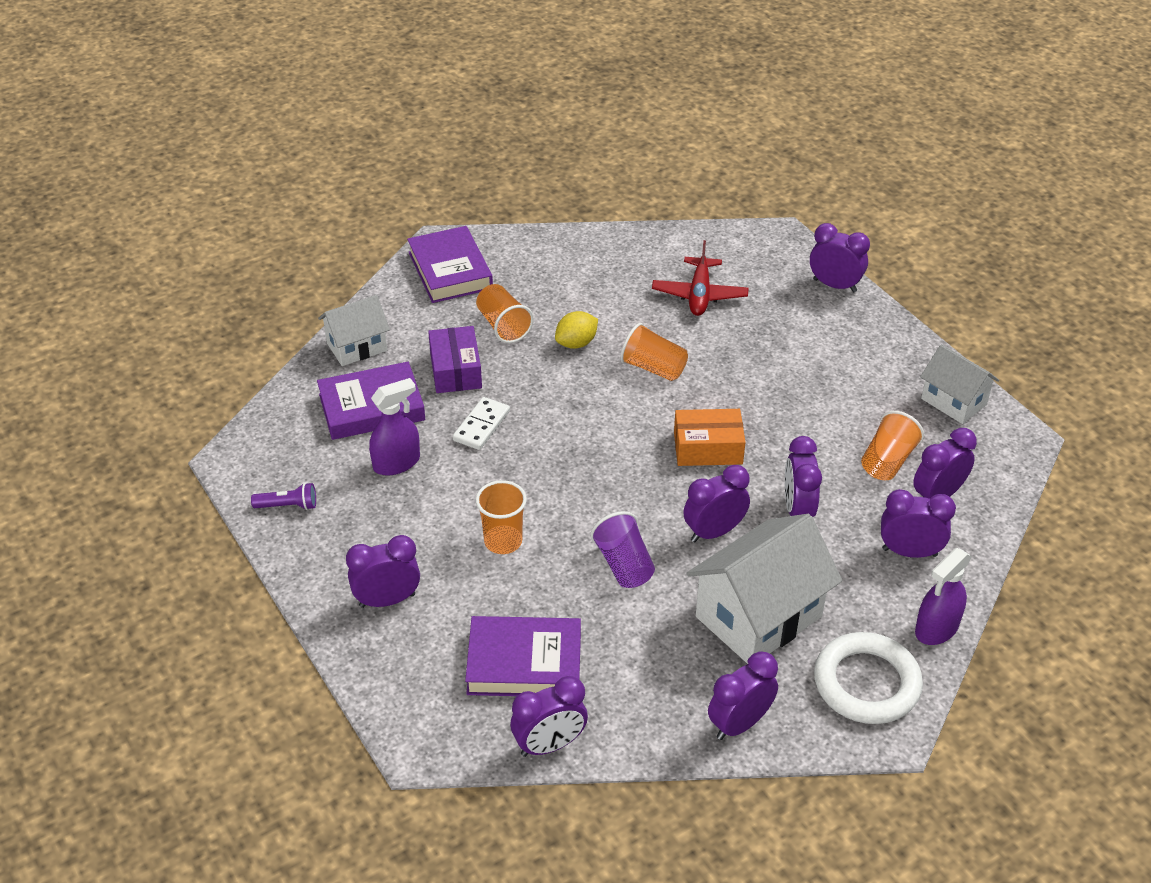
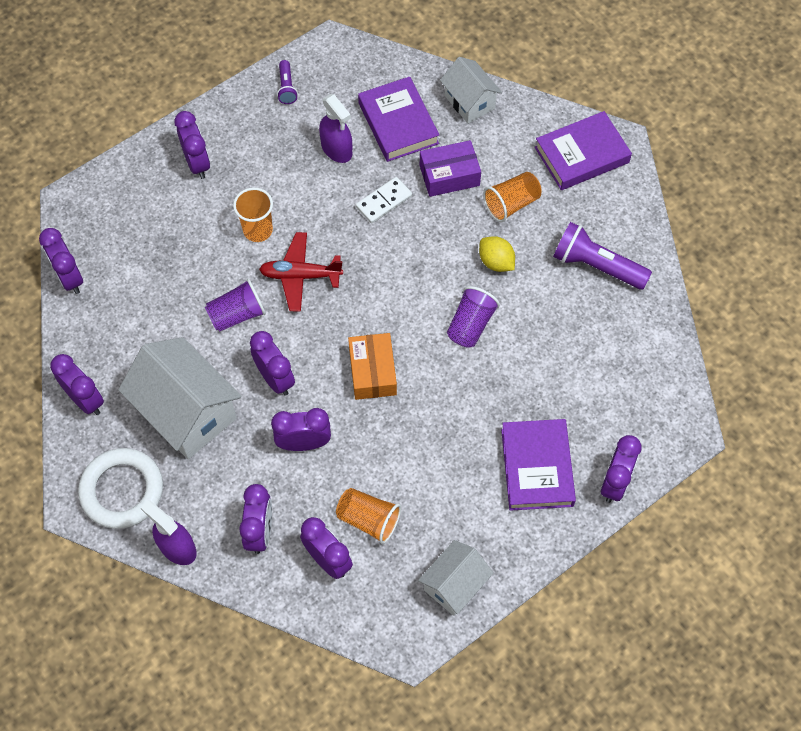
camera: 85 degrees right, 20 degrees up
white domino [453,397,510,450] -> white domino turned 60 degrees counterclockwise [356,177,412,224]
purple book [465,616,581,696] -> purple book moved to [501,419,576,511]
orange cup [620,323,688,381] -> purple cup [447,286,500,348]
red plane [652,240,749,316] -> red plane moved to [259,232,343,312]
none -> purple flashlight [553,222,652,290]

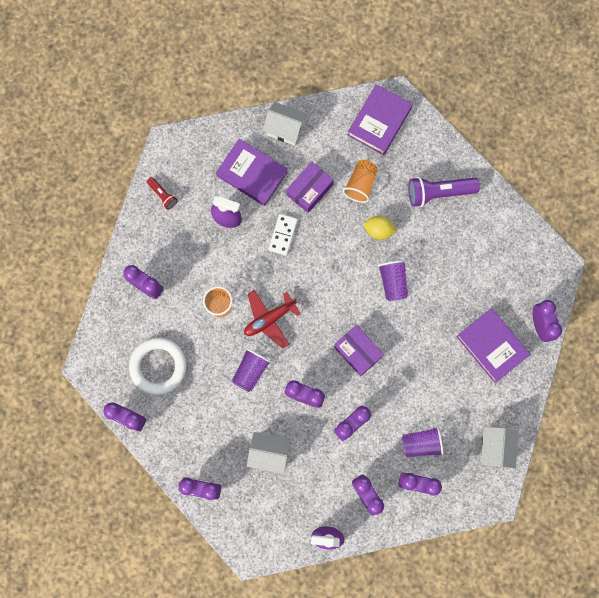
camera: 35 degrees left, 15 degrees up
white ring [78,448,163,529] -> white ring moved to [129,337,187,395]
white house [118,337,241,459] -> white house [247,432,291,474], size x0.59
purple flashlight [277,60,298,104] -> red flashlight [147,177,178,210]
orange cup [336,488,401,544] -> purple cup [402,426,444,457]
orange box [348,333,397,400] -> purple box [334,325,384,376]

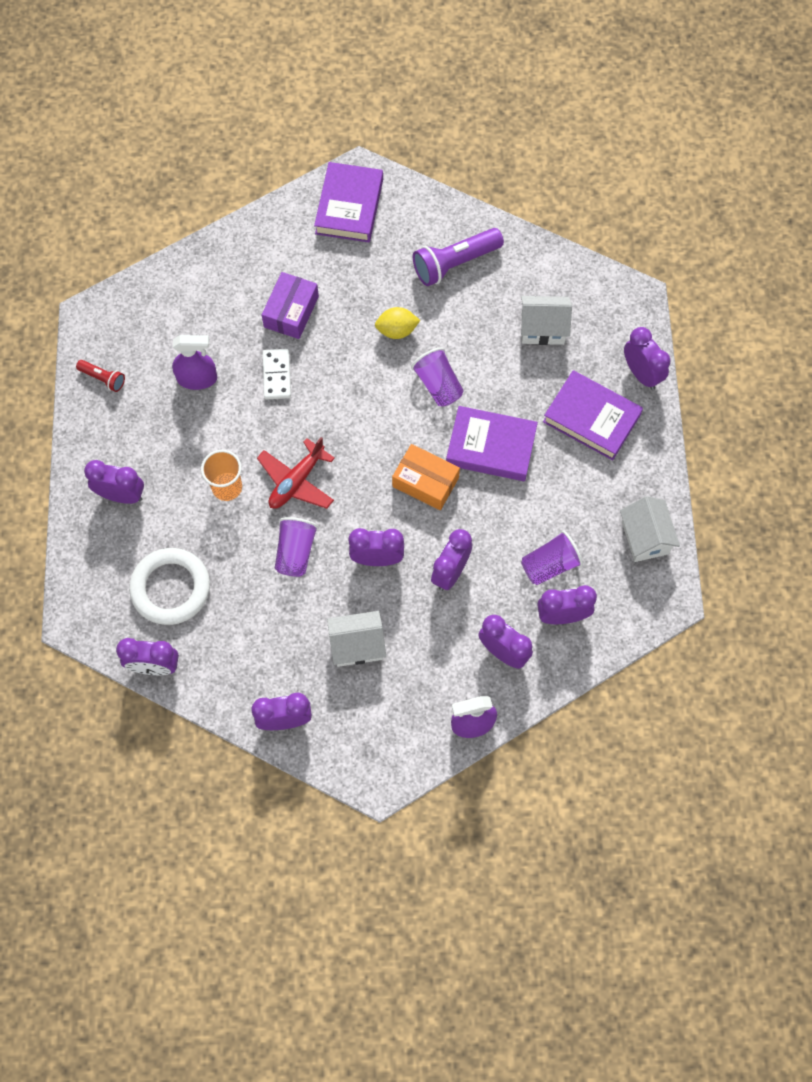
camera: 20 degrees left, 10 degrees down
purple book [216,139,288,206] -> purple book moved to [446,406,538,481]
white house [263,102,308,146] -> white house moved to [521,296,572,345]
purple box [334,325,384,376] -> orange box [392,444,460,510]
orange cup [343,160,378,203] -> none

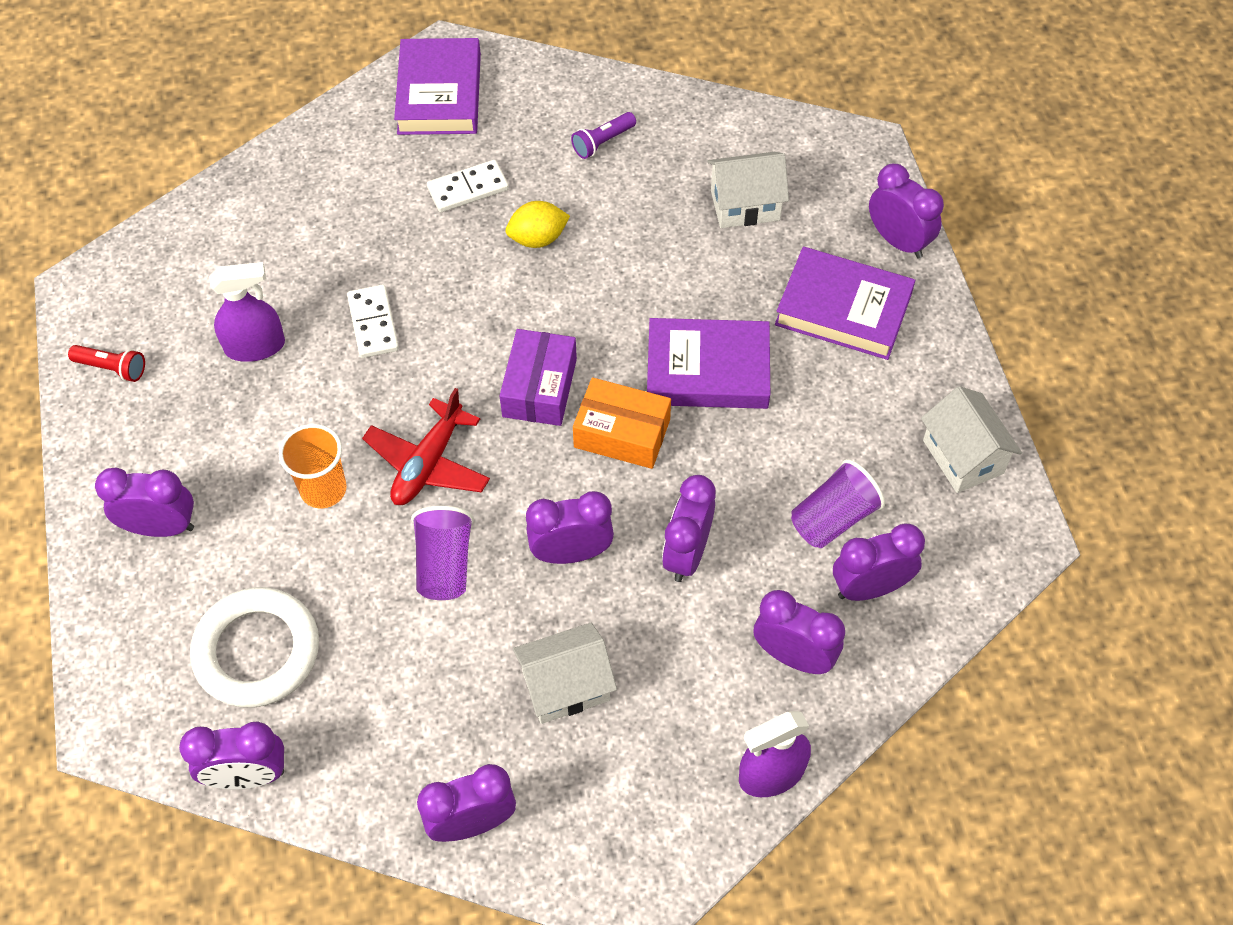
camera: 10 degrees left, 10 degrees down
purple box [262,272,319,339] -> purple box moved to [500,329,577,426]
purple cup [411,348,464,407] -> none
purple flashlight [413,228,504,286] -> purple flashlight [571,112,636,159], size x0.53
none -> white domino [427,160,509,212]

